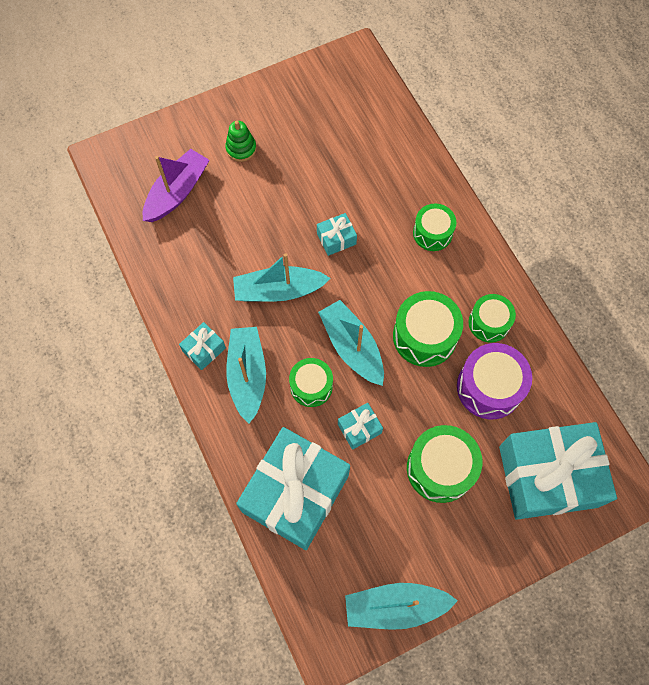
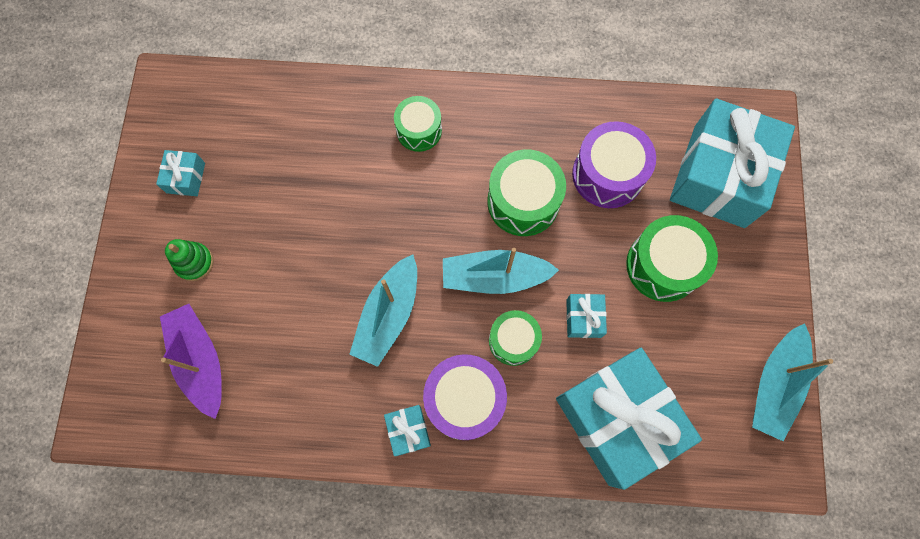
camera: 60 degrees left, 5 degrees up
turquoise boat [226,327,266,424] -> purple drum [423,354,507,440]
turquoise gift [317,213,357,256] -> turquoise gift moved to [156,150,205,196]
green drum [468,294,516,343] -> none

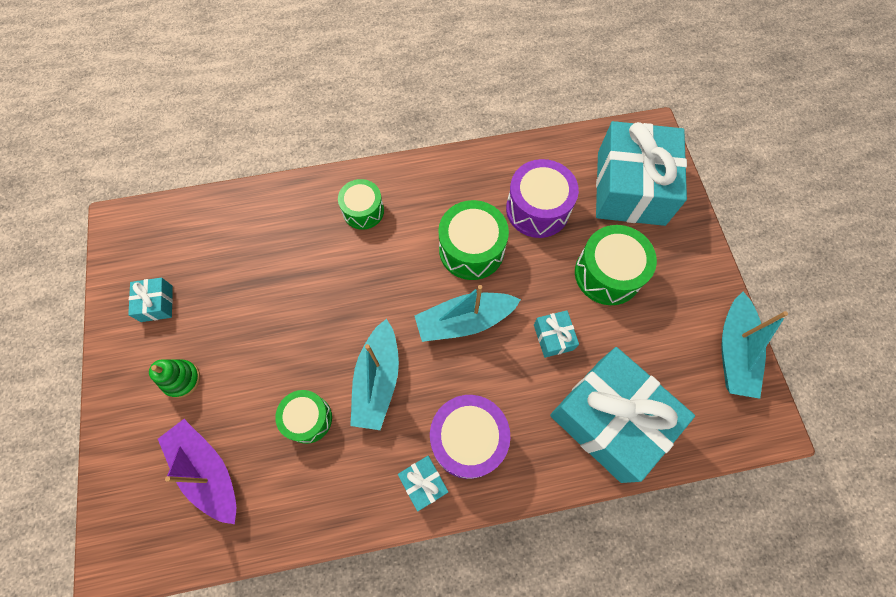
camera: 15 degrees left, 5 degrees down
green drum [489,310,542,366] -> green drum moved to [275,390,332,444]

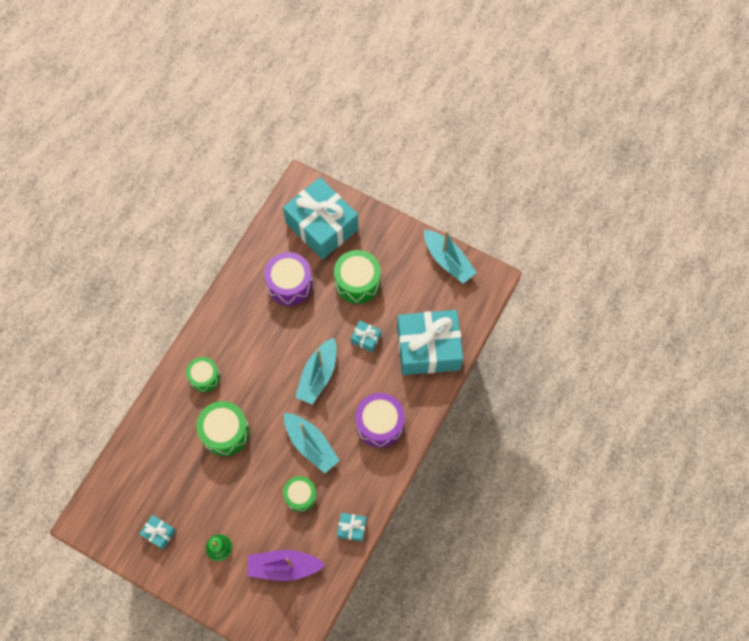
camera: 50 degrees left, 0 degrees up
turquoise gift [398,456,448,512] -> turquoise gift moved to [337,513,366,542]
green drum [438,200,509,280] -> green drum moved to [196,401,250,456]

